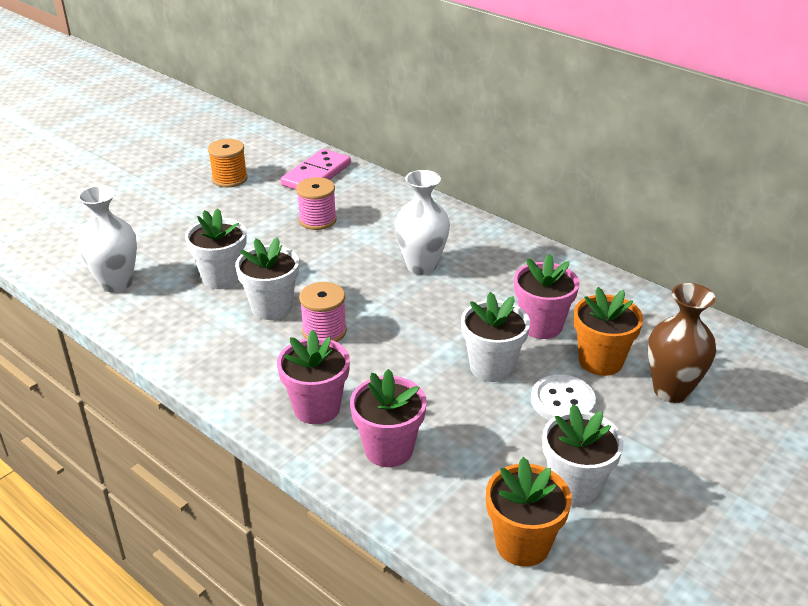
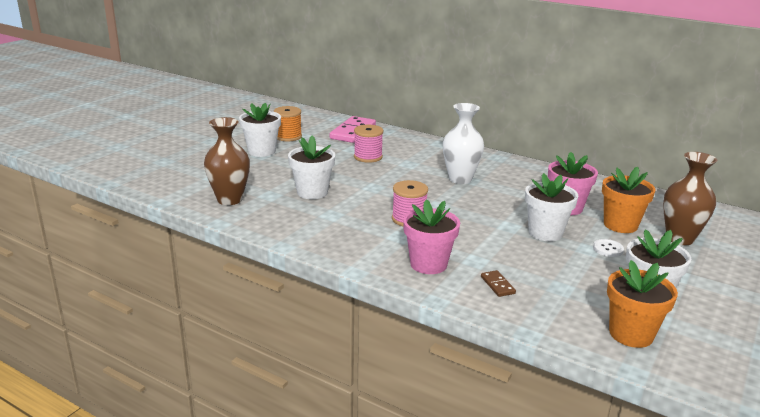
camera: 10 degrees left, 10 degrees down
white vase [78,185,137,293] -> brown vase [204,117,250,205]
white flower pot [235,238,299,320] -> white flower pot moved to [239,103,281,157]
pink flower pot [350,369,427,467] -> brown domino [481,270,516,297]
white button [531,375,596,420] -> white button [593,239,624,257], size x0.61

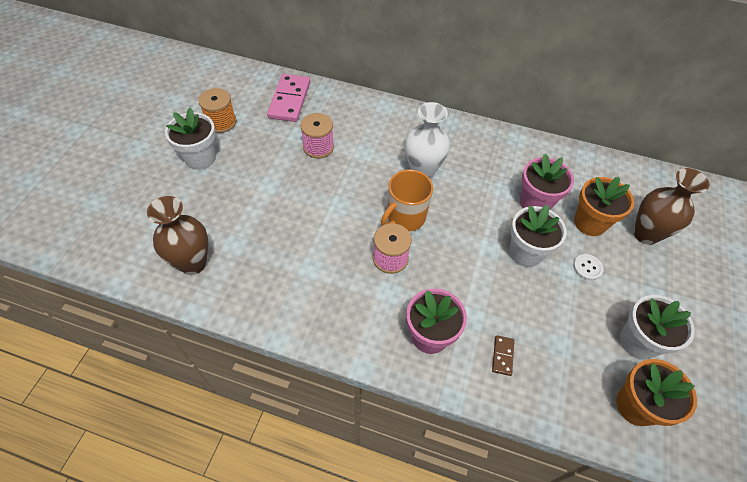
camera: 15 degrees left, 30 degrees up
white flower pot [288,136,335,199] -> none
brown domino [481,270,516,297] -> brown domino turned 45 degrees clockwise [492,335,515,376]
none -> orange mug [381,170,433,232]

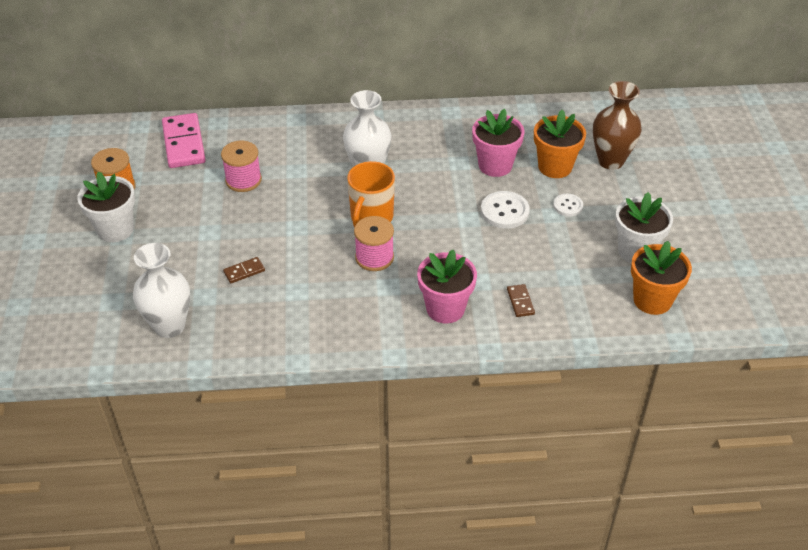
camera: 20 degrees left, 10 degrees down
brown vase [147,196,208,275] -> white vase [133,243,190,338]
white flower pot [509,205,567,267] -> white button [481,191,530,229]
none -> brown domino [223,257,265,283]

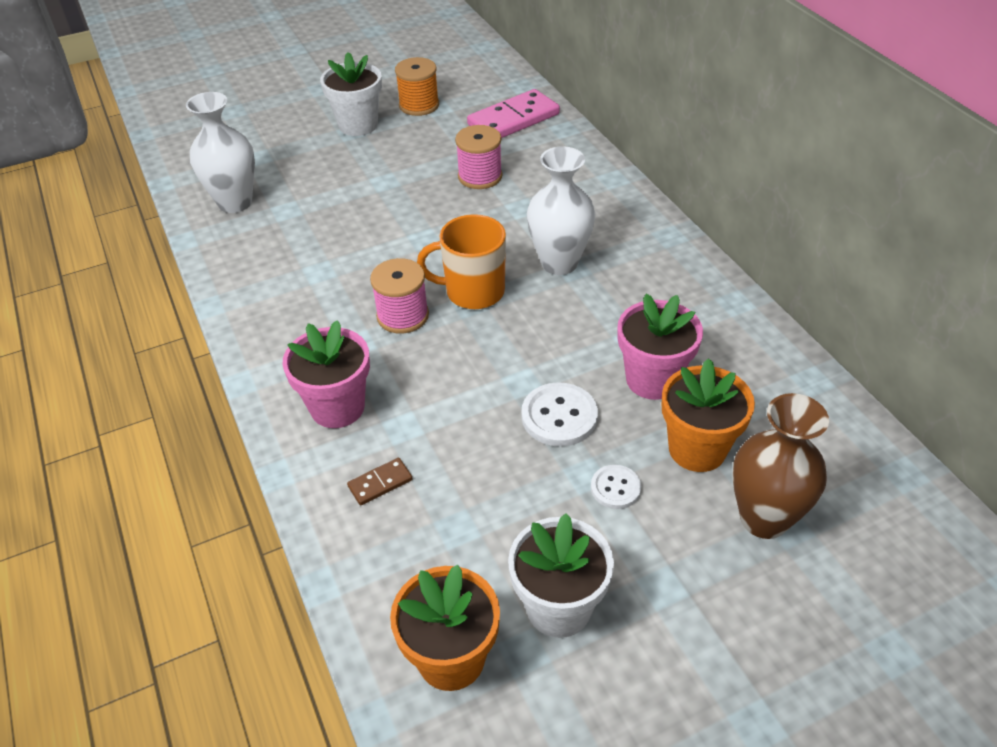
camera: 70 degrees right, 0 degrees up
brown domino [223,257,265,283] -> none

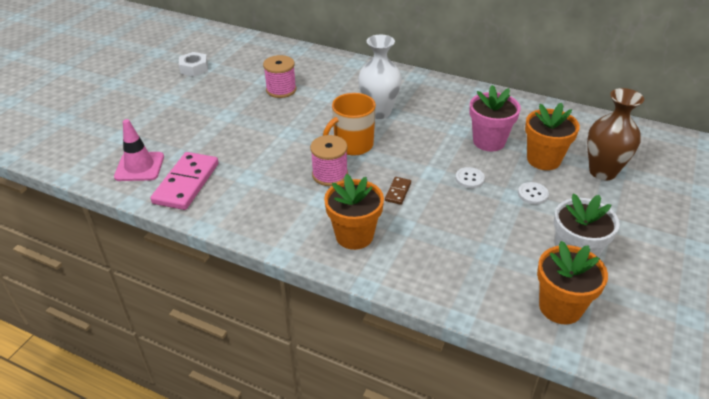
camera: 40 degrees left, 5 degrees down
white vase [186,92,255,213] -> pink traffic cone [114,119,164,181]
pink flower pot [283,320,370,428] -> orange flower pot [324,174,384,250]
white flower pot [320,52,382,136] -> none
brown domino [347,458,413,505] -> brown domino moved to [385,177,411,205]
orange spool [395,57,439,116] -> white nut [179,52,208,77]
pink domino [467,89,560,138] -> pink domino moved to [151,152,219,210]
white button [521,382,598,446] -> white button [455,167,485,188], size x0.61

